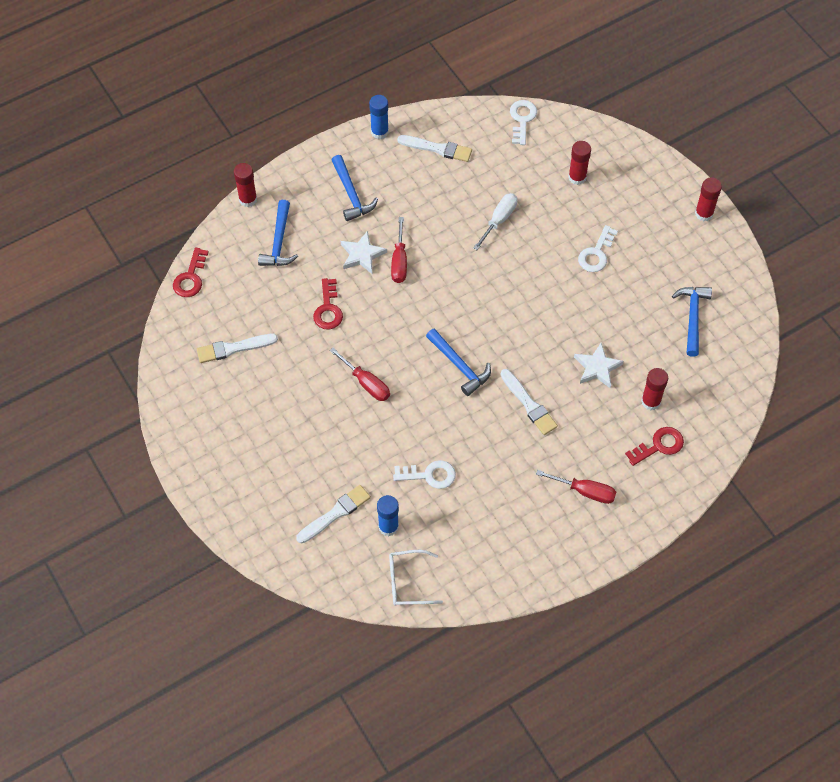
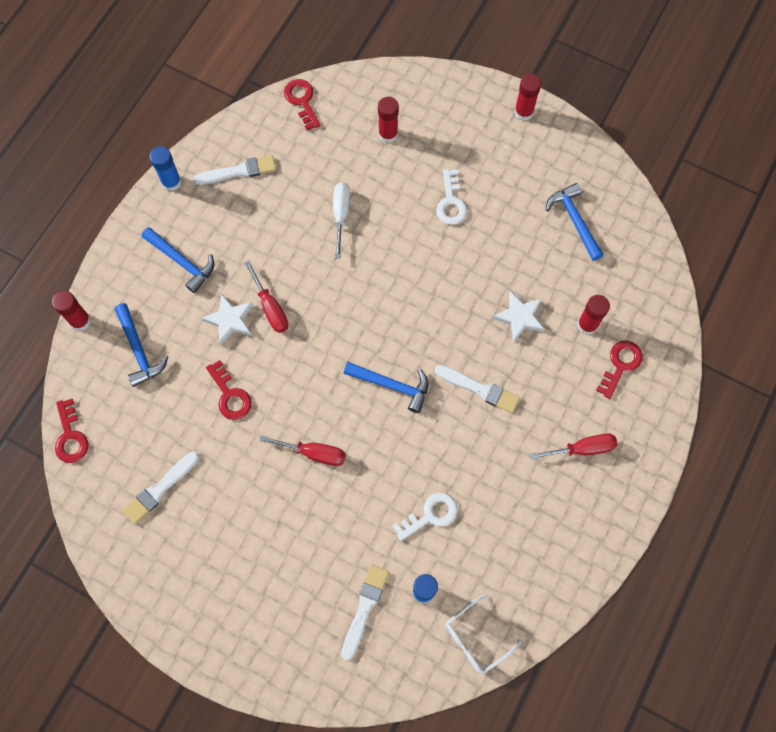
camera: 30 degrees left, 10 degrees up
white key [510,100,537,145] -> red key [284,79,321,130]

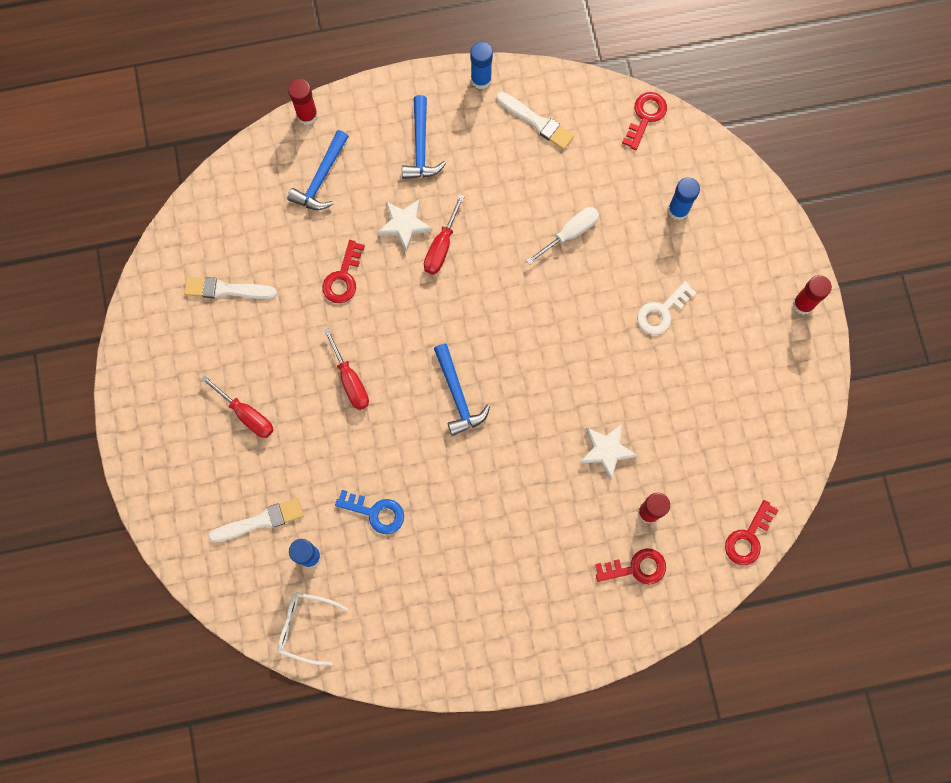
camera: 50 degrees right, 5 degrees up
red key [55,399,89,463] -> red key moved to [725,500,778,565]
red glue stick [378,97,399,143] -> blue glue stick [668,177,700,220]
white key [393,492,458,541] -> blue key [335,490,404,534]
white brush [435,365,520,413] -> none
red screwdriver [530,434,617,460] -> red screwdriver moved to [201,375,274,438]
blue hammer [546,183,603,261] -> none

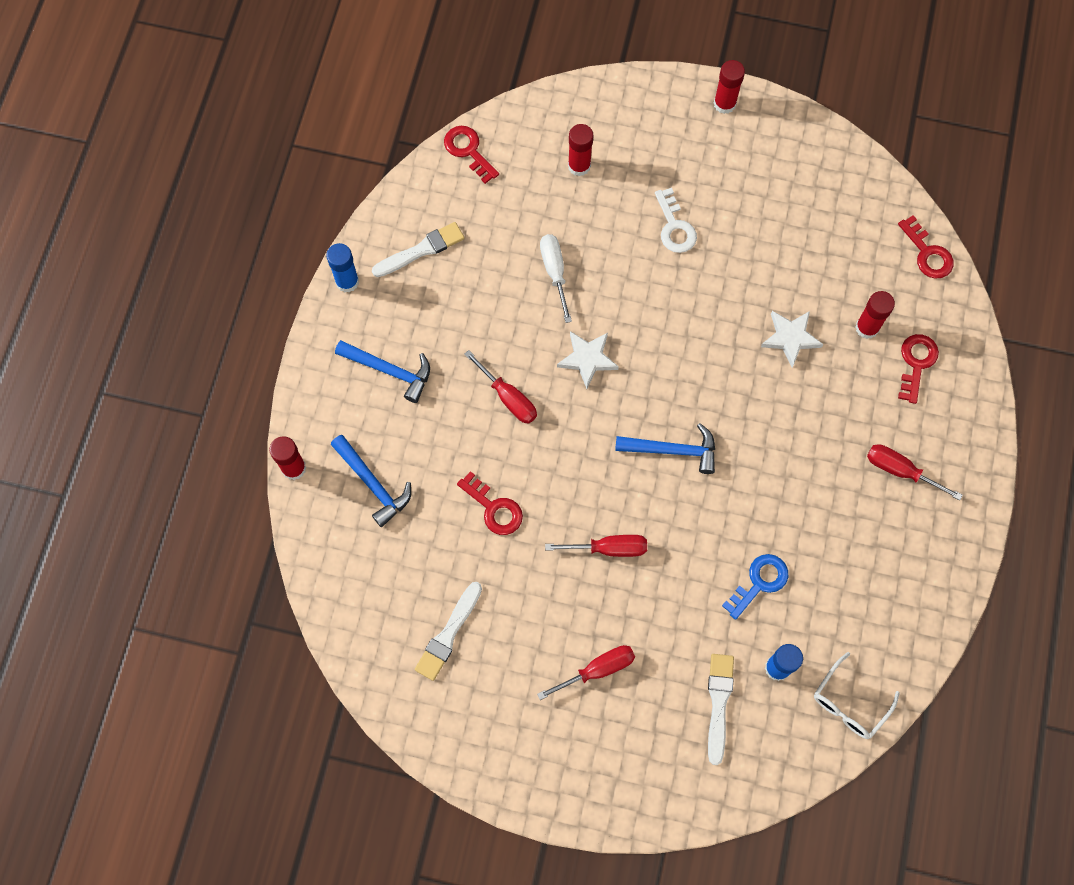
camera: 65 degrees left, 5 degrees down
white star [377,199,432,252] -> white star moved to [557,331,619,389]
blue glue stick [668,177,700,220] -> red glue stick [568,124,594,176]
none -> red screwdriver [867,444,962,500]

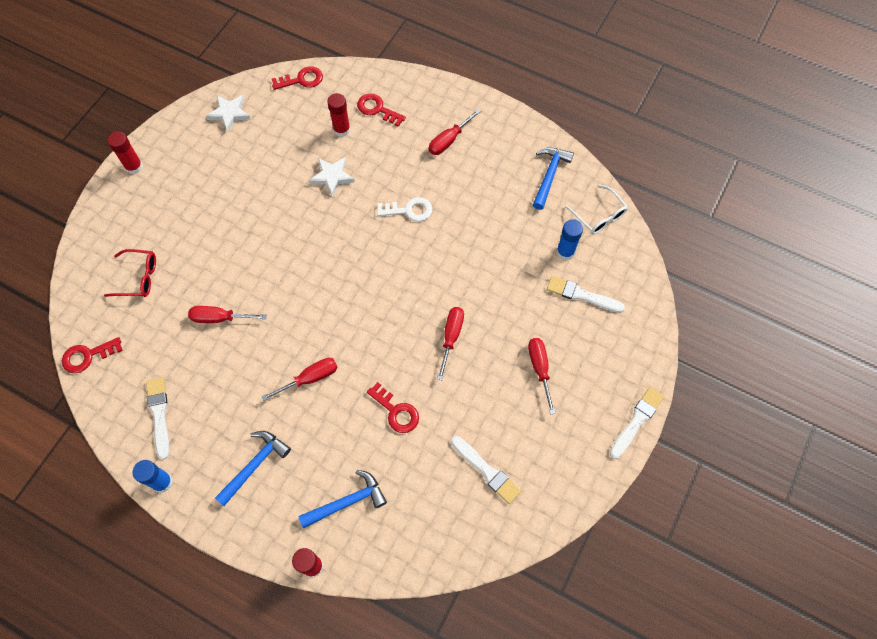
camera: 75 degrees left, 5 degrees down
red key [457,471,523,535] -> red key turned 75 degrees clockwise [367,382,419,433]
white screwdriver [540,234,572,323] -> red screwdriver [188,306,267,323]
white star [557,331,619,389] -> white star moved to [206,95,251,132]
red glue stick [568,124,594,176] -> red glasses [104,249,156,297]
blue hammer [615,423,715,474] -> blue hammer moved to [533,147,574,210]
white key [655,188,697,253] -> white key moved to [377,197,432,222]
blue key [722,554,788,620] -> none
none -> white brush [610,387,664,459]

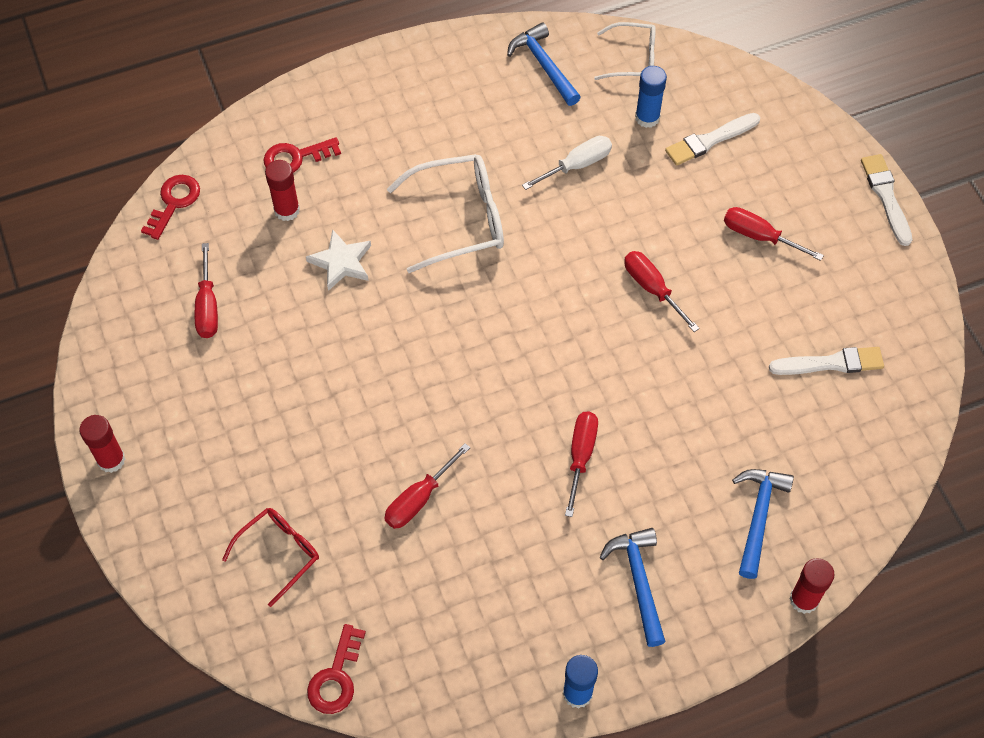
camera: 50 degrees left, 5 degrees down
white brush [146,377,169,460] -> none
white star [206,95,251,132] -> none
red key [367,382,419,433] -> none
white key [377,197,432,222] -> white glasses [387,154,504,273]
red screwdriver [429,109,481,155] -> red screwdriver moved to [195,243,218,338]
none -> white screwdriver [522,136,612,190]

